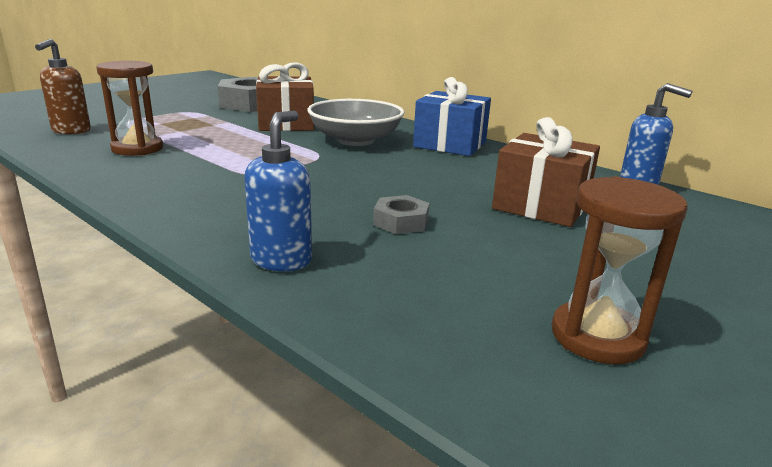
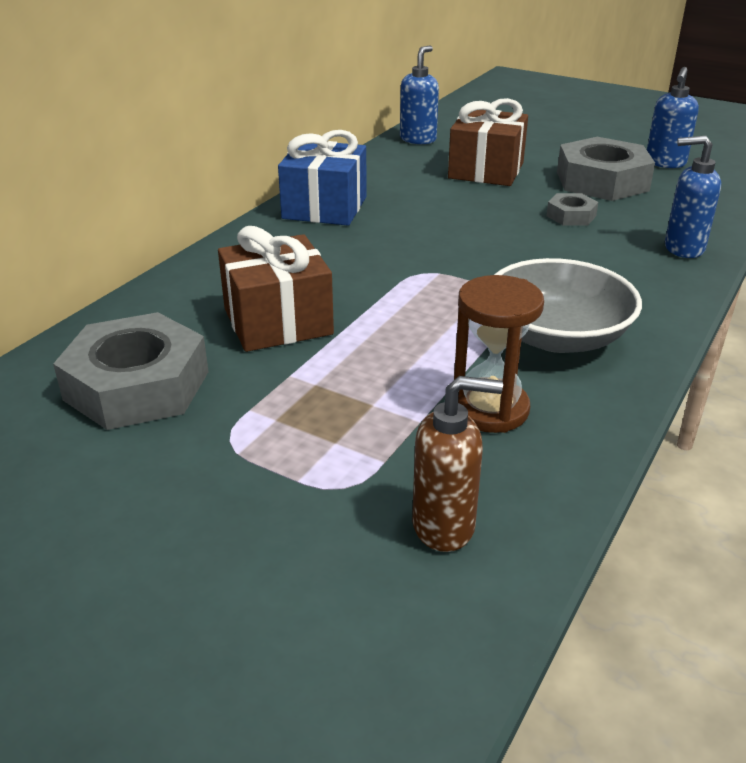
camera: 100 degrees left, 10 degrees up
grey bowl [307,99,404,146] -> grey bowl moved to [494,258,642,353]
brown hourglass [551,176,687,364] -> blue soap dispenser [647,67,699,168]
none -> grey nut [557,137,655,201]

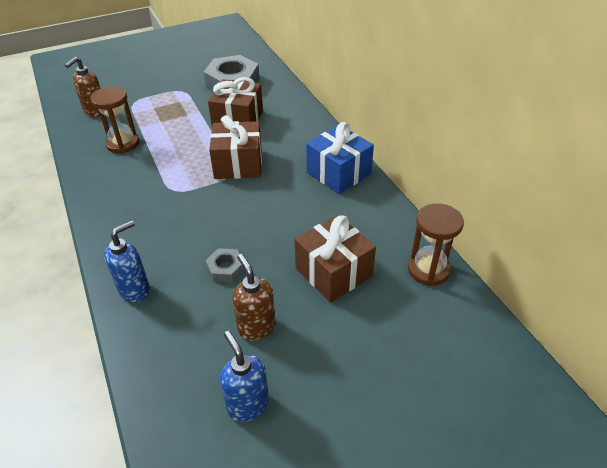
camera: 125 degrees right, 10 degrees up
blue soap dispenser [400,45,439,144] -> brown hourglass [408,203,464,286]
grey bowl [494,258,642,353] -> none
grey nut [557,137,655,201] -> brown soap dispenser [232,254,276,340]
none -> brown gift [209,115,262,179]

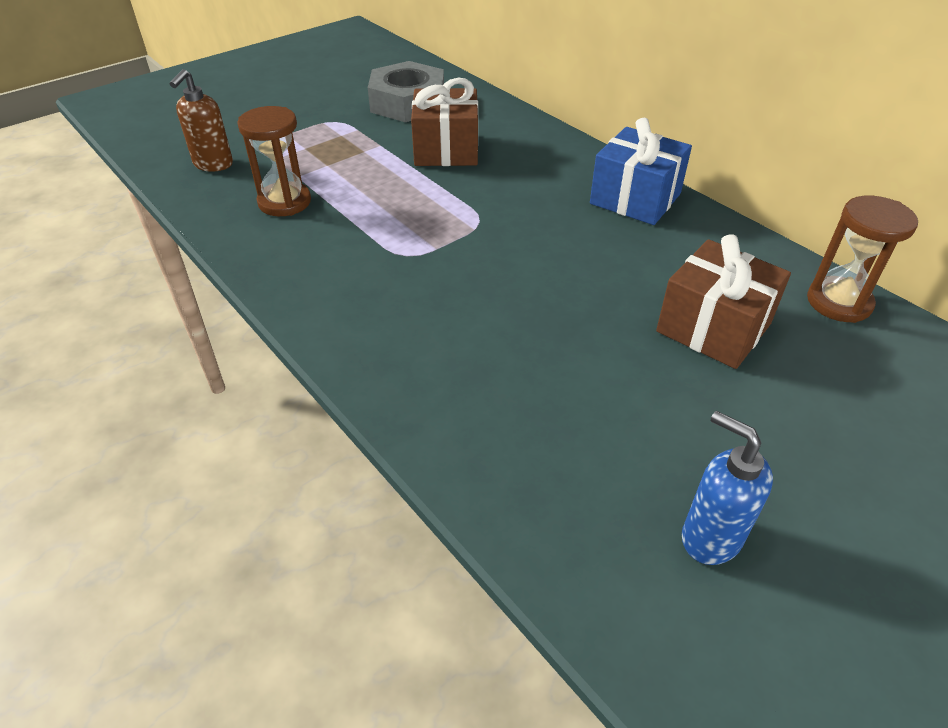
camera: 15 degrees left, 0 degrees up
blue soap dispenser [104,220,150,302] -> none
grey nut [205,248,245,282] -> none
brown gift [209,115,262,179] -> none
brown soap dispenser [232,254,276,340] -> none

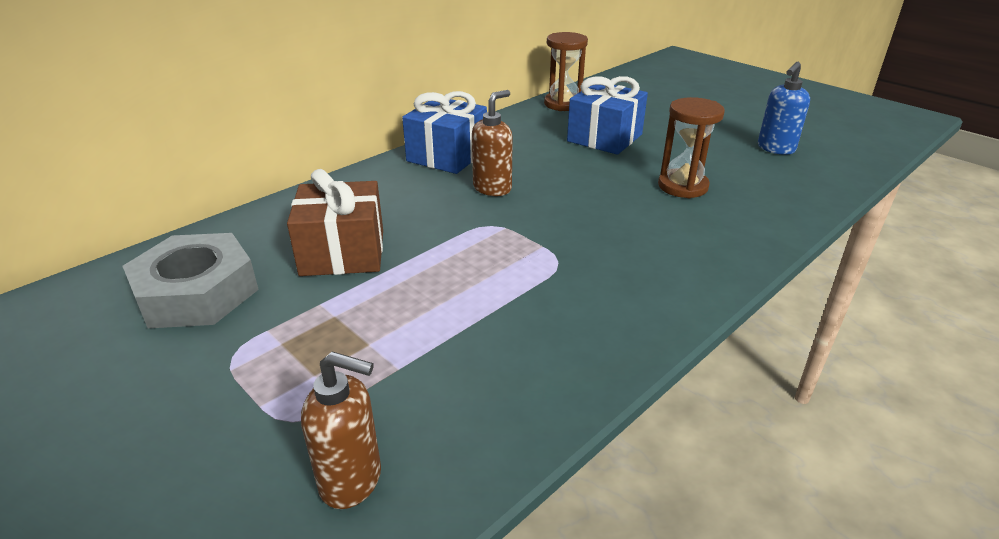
camera: 95 degrees left, 10 degrees down
brown hourglass [237,106,311,216] -> brown hourglass moved to [658,97,725,198]
brown gift [656,234,791,369] -> blue gift [567,76,648,155]
none -> brown soap dispenser [472,90,513,196]

